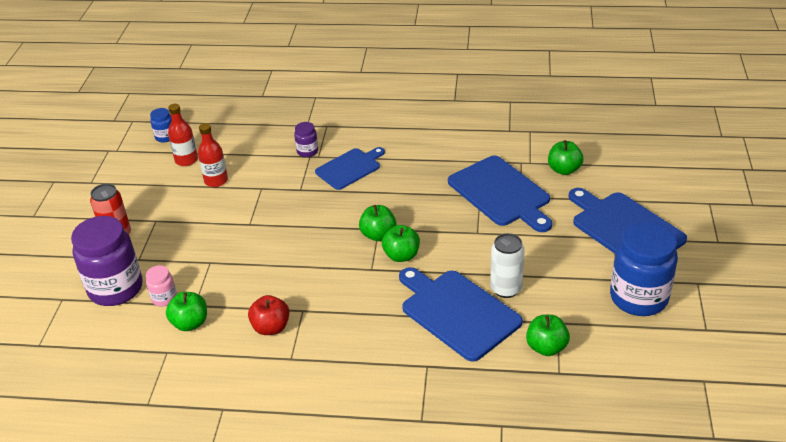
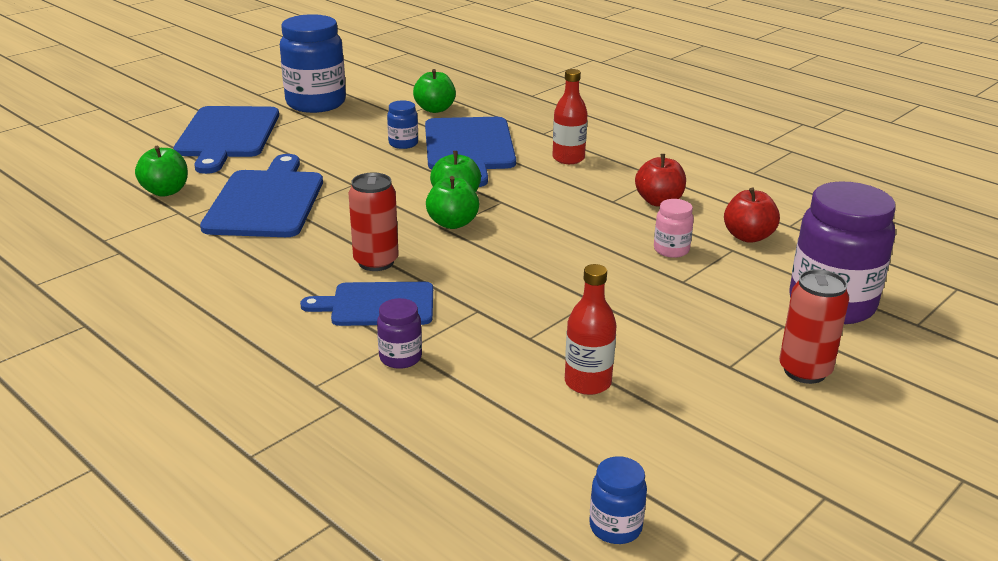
camera: 145 degrees left, 10 degrees down
pink jar [146,265,177,306] -> pink jar moved to [654,199,694,258]
green apple [166,292,207,331] -> red apple [724,188,780,243]
red bottle [168,104,198,166] -> red bottle moved to [552,69,588,164]
white can [490,233,525,298] -> blue jar [387,100,418,149]
none -> red can [349,172,399,271]

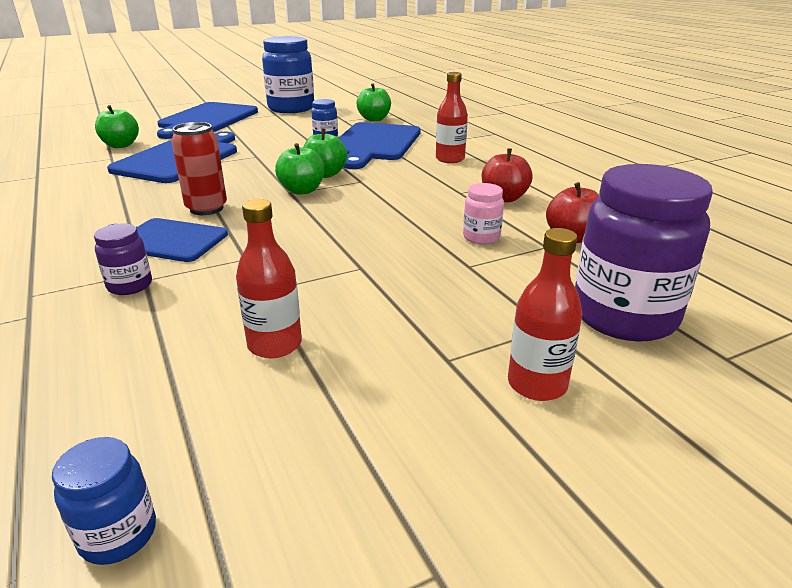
camera: 20 degrees right, 0 degrees up
red can [779,269,849,384] -> red bottle [508,228,583,401]

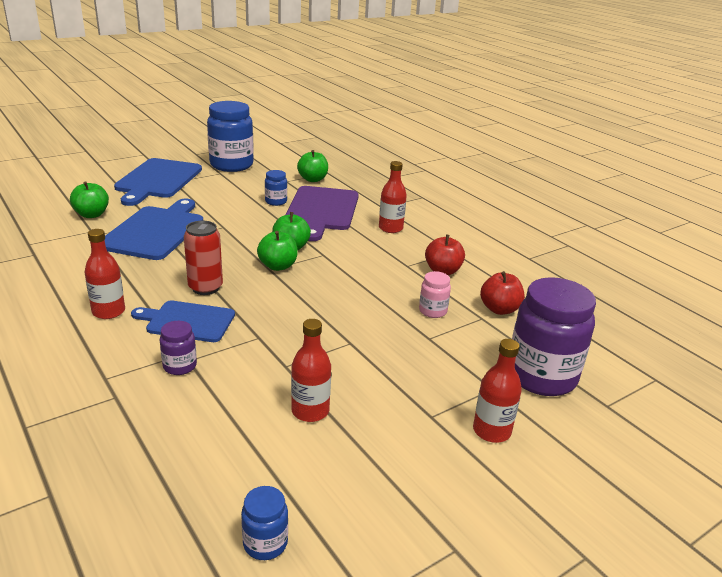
camera: 10 degrees left, 0 degrees up
blue cutting board [339,122,421,169] -> purple cutting board [286,186,359,241]
none -> red bottle [85,229,125,319]

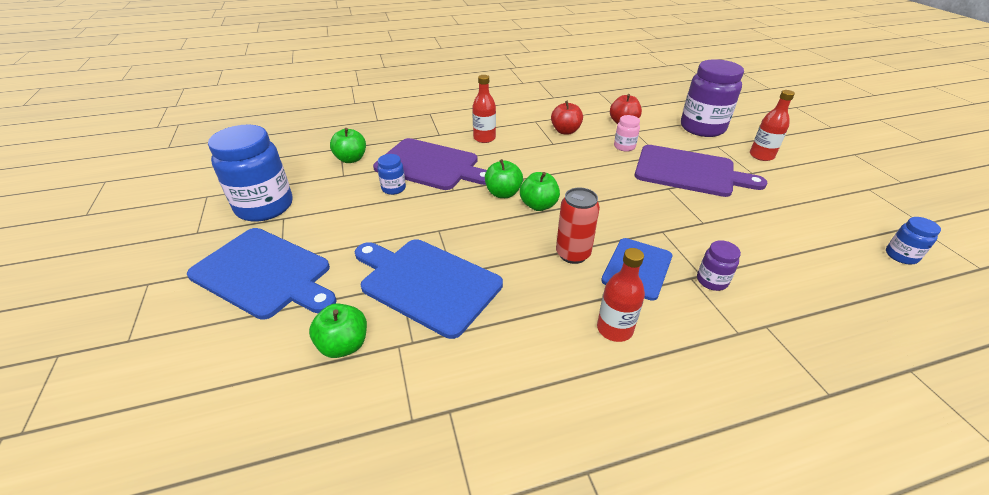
camera: 70 degrees left, 10 degrees up
red bottle [291,319,331,422] -> none
none -> purple cutting board [635,145,767,197]

